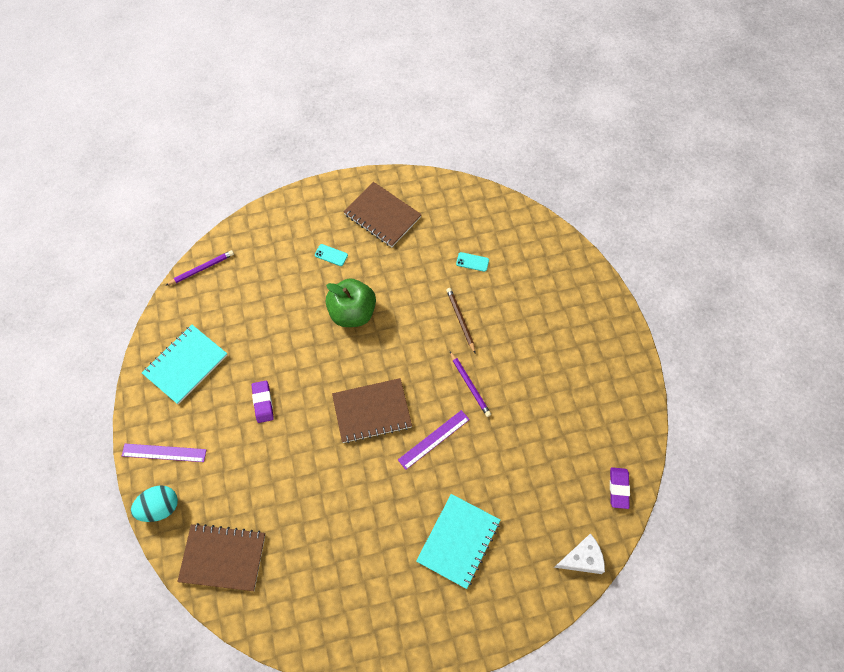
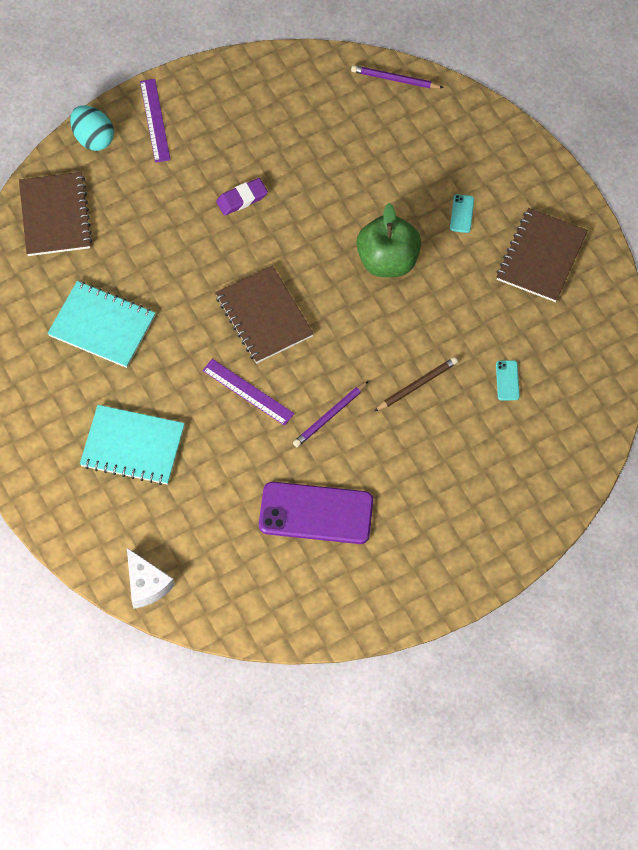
camera: 75 degrees right, 0 degrees up
turquoise notebook [142,325,228,404] -> turquoise notebook moved to [47,281,156,368]
purple pencil [165,250,234,286] -> purple pencil turned 150 degrees clockwise [351,65,444,88]
purple eraser [610,467,630,509] -> none
none -> purple phone [259,482,373,544]

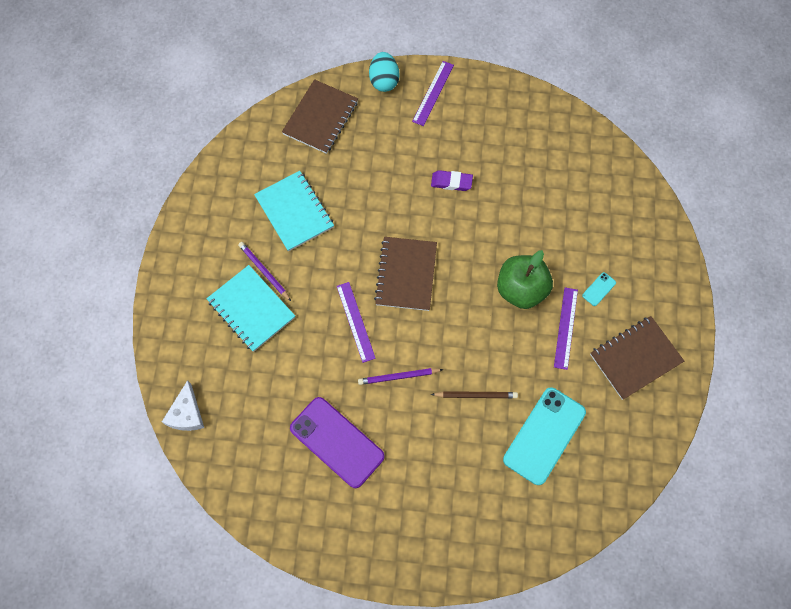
camera: 35 degrees right, 5 degrees up
purple pencil [351,65,444,88] -> purple pencil moved to [238,242,291,301]
turquoise phone [496,360,520,401] -> turquoise phone [503,387,586,485], size x2.49
none -> purple ruler [554,288,578,370]

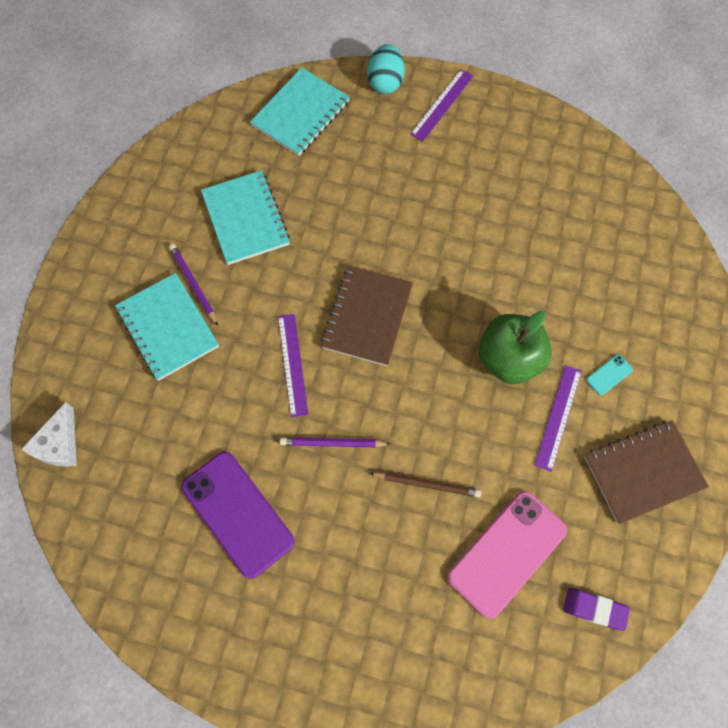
camera: 10 degrees right, 0 degrees up
brown notebook [282,79,358,154] -> turquoise notebook [250,68,350,156]
purple eraser [431,170,473,191] -> purple eraser moved to [563,588,630,631]
turquoise phone [503,387,586,485] -> pink phone [447,491,567,619]

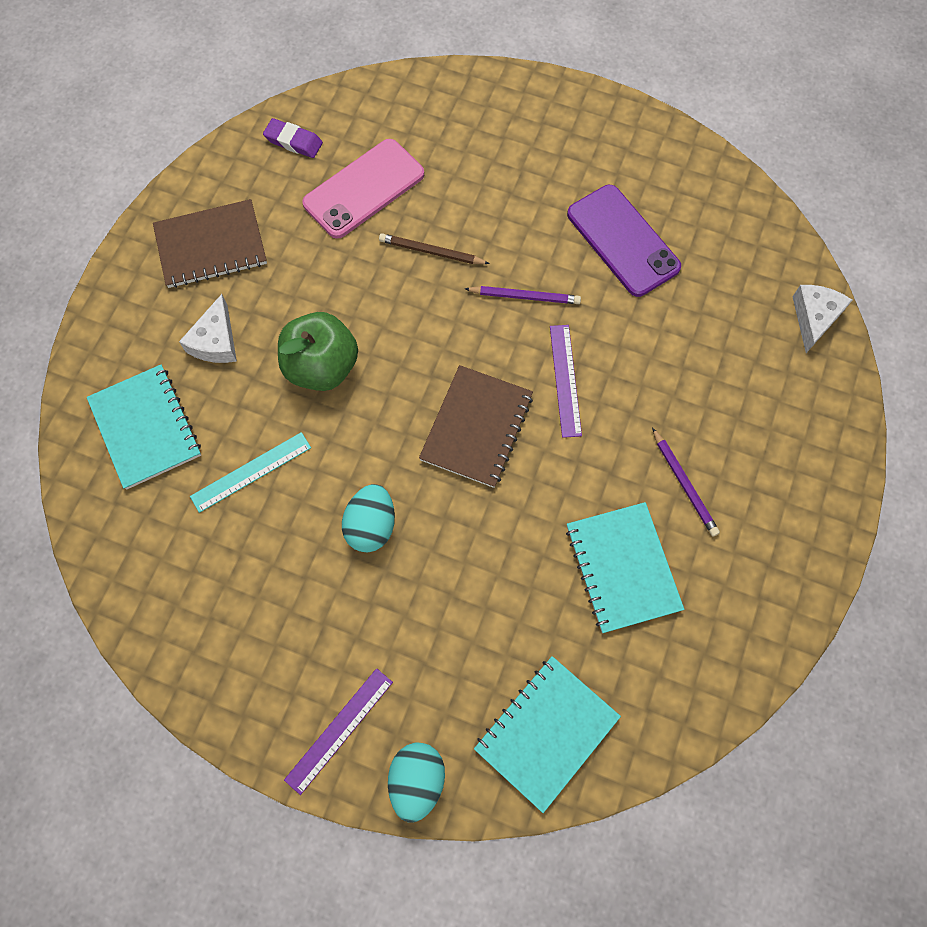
camera: 175 degrees left, 0 degrees up
turquoise notebook [115,273,219,381] -> turquoise notebook moved to [87,365,201,490]
purple ruler [534,365,582,472] -> none
turquoise phone [586,354,633,396] -> white cheese [179,294,237,363]
none -> turquoise ruler [190,432,311,513]
none -> turquoise egg [342,484,395,552]

